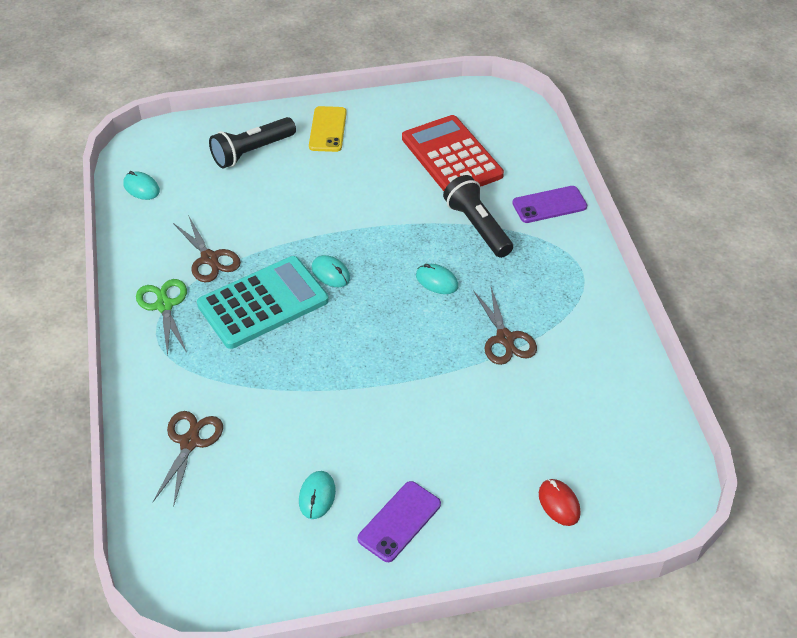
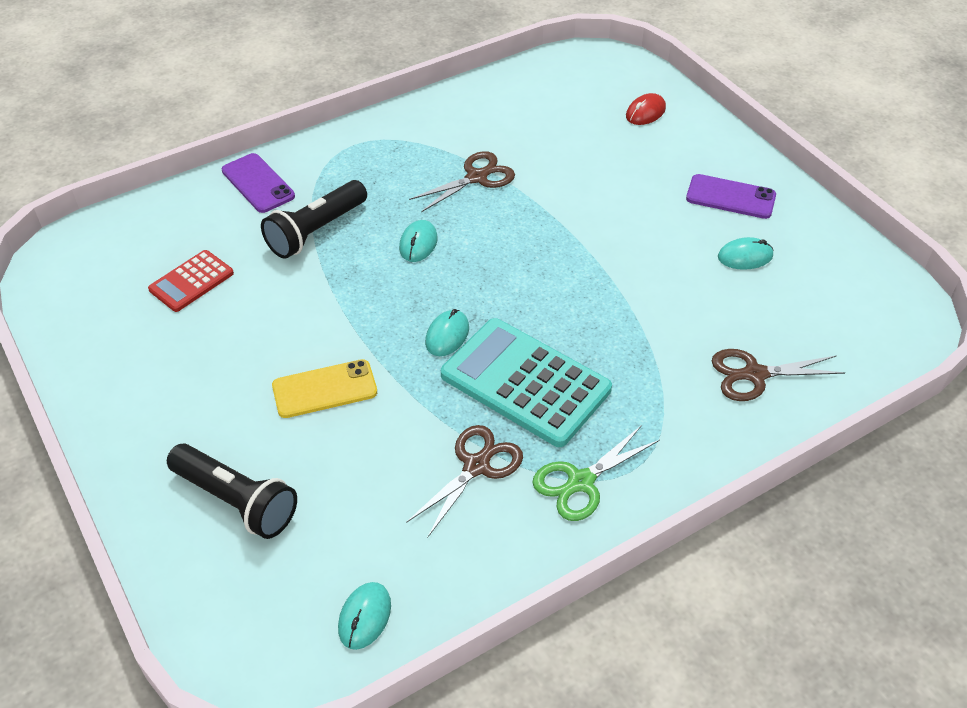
camera: 110 degrees left, 0 degrees up
yellow phone [309,106,347,152] -> yellow phone moved to [272,359,377,418]
red calculator [402,115,504,191] -> red calculator [148,250,234,312], size x0.53

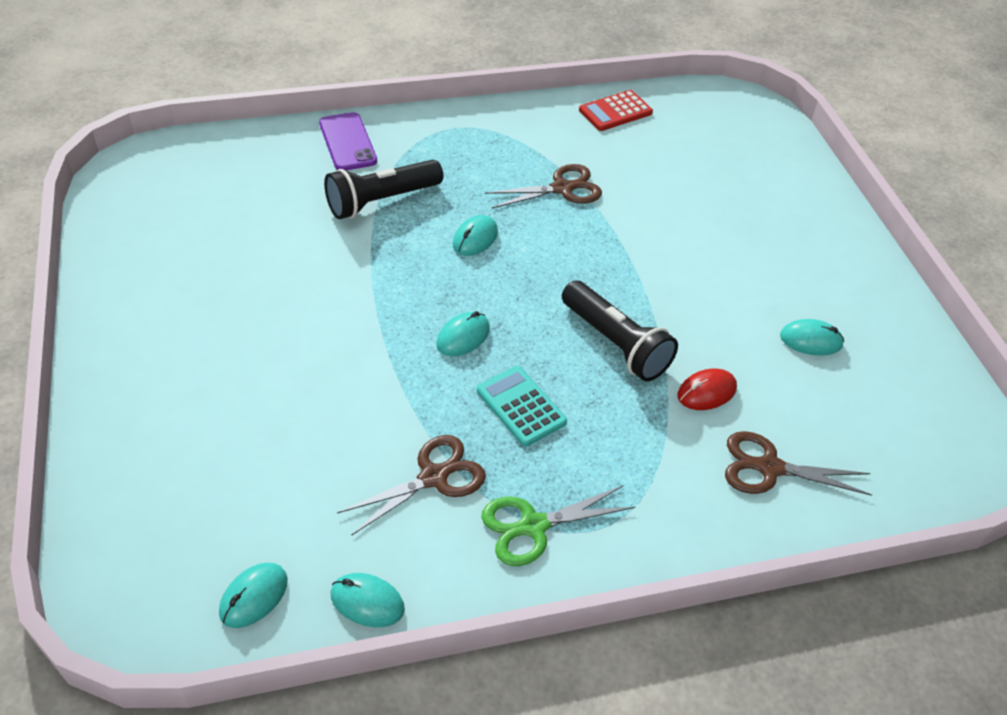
camera: 15 degrees right, 0 degrees up
red calculator [148,250,234,312] -> red calculator moved to [579,90,653,131]
black flashlight [167,444,297,539] -> black flashlight moved to [562,280,678,382]
yellow phone [272,359,377,418] -> none
turquoise calculator [441,318,612,447] -> turquoise calculator [477,366,567,447], size x0.53
red mouse [626,93,666,125] -> red mouse moved to [678,369,737,410]
purple phone [686,174,776,219] -> none
none -> turquoise mouse [331,573,405,627]

